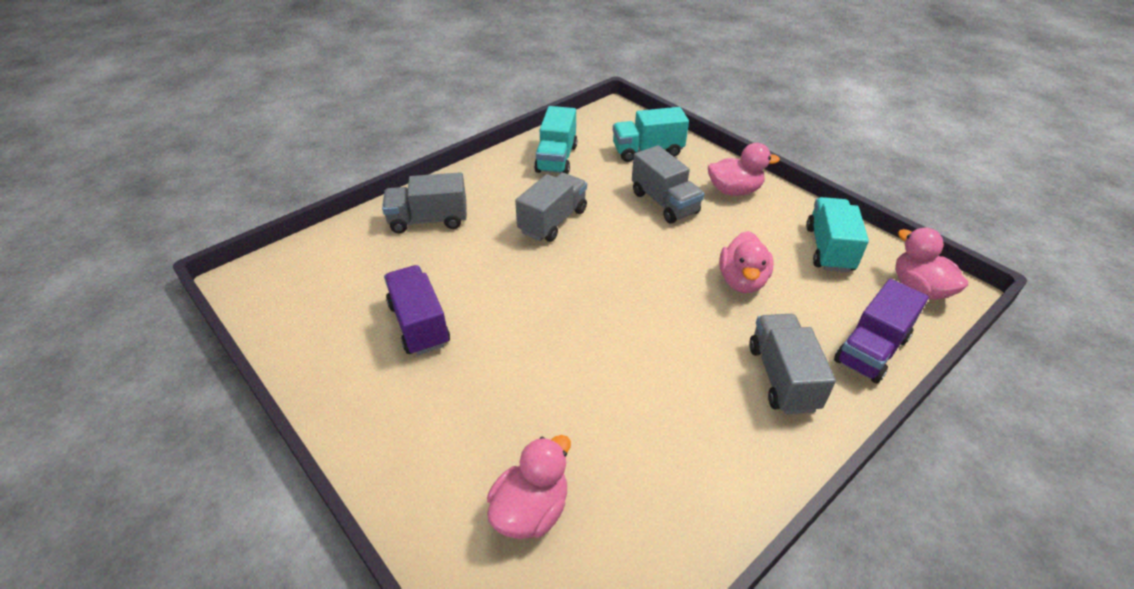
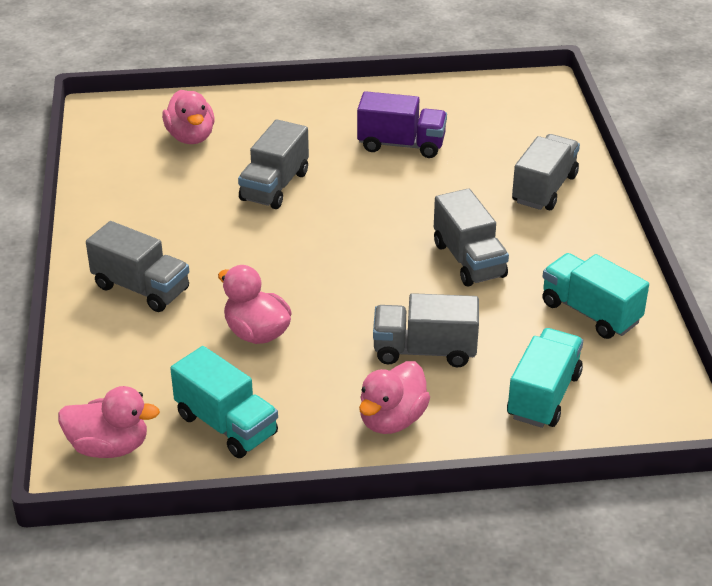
camera: 125 degrees right, 5 degrees down
purple truck [834,279,929,384] -> none
none -> grey truck [238,119,309,209]

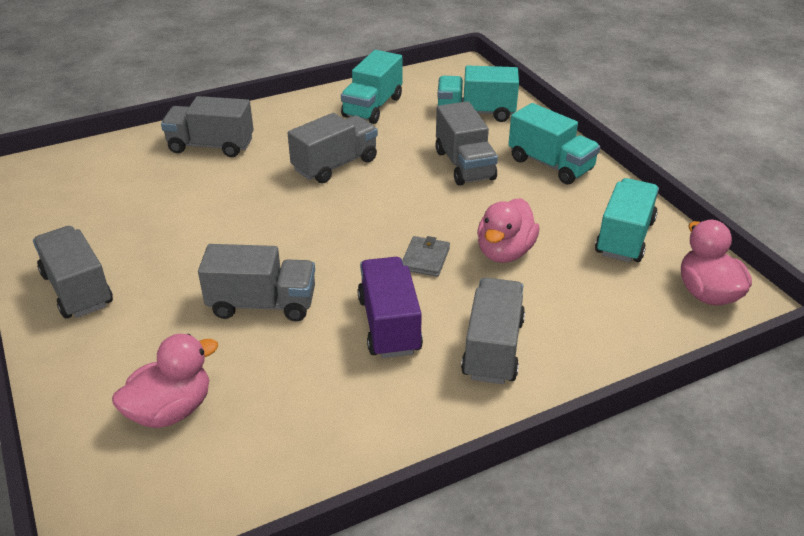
camera: 110 degrees left, 0 degrees up
purple truck [357,91,447,158] -> purple truck moved to [357,257,423,358]
pink duck [359,361,430,434] -> turquoise truck [508,103,600,184]
none -> grey truck [33,226,113,319]
none -> grey wallet [402,236,450,277]

